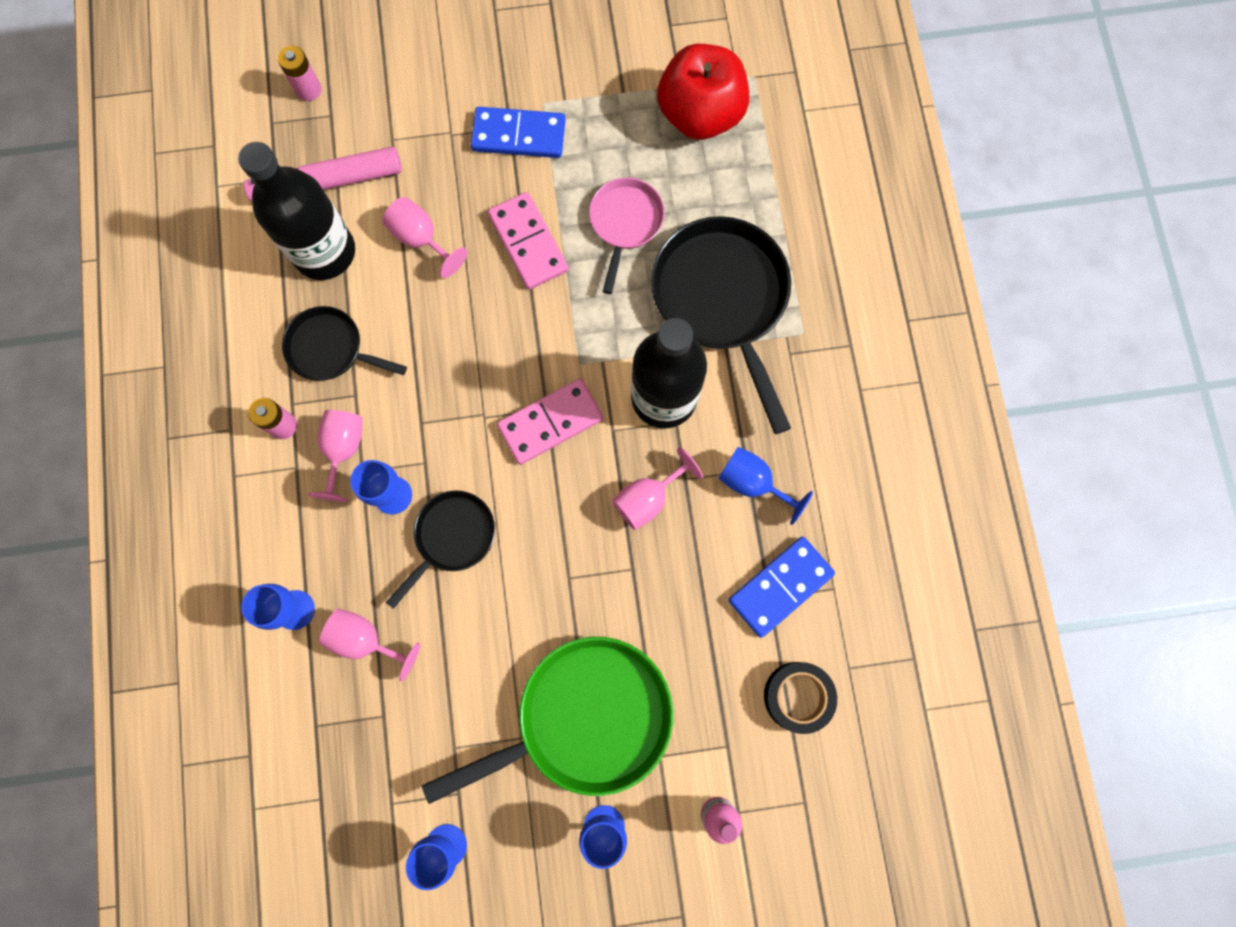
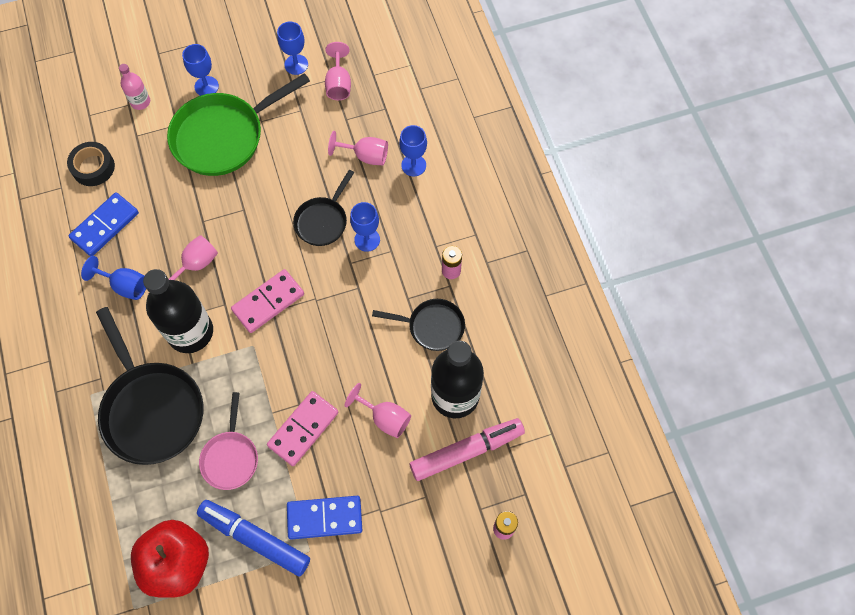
camera: 170 degrees right, 10 degrees down
pink goblet [308,410,363,502] -> pink goblet moved to [325,42,351,100]
pink domino [488,192,568,290] -> pink domino turned 75 degrees clockwise [267,391,339,466]
none -> blue marker [197,500,310,576]

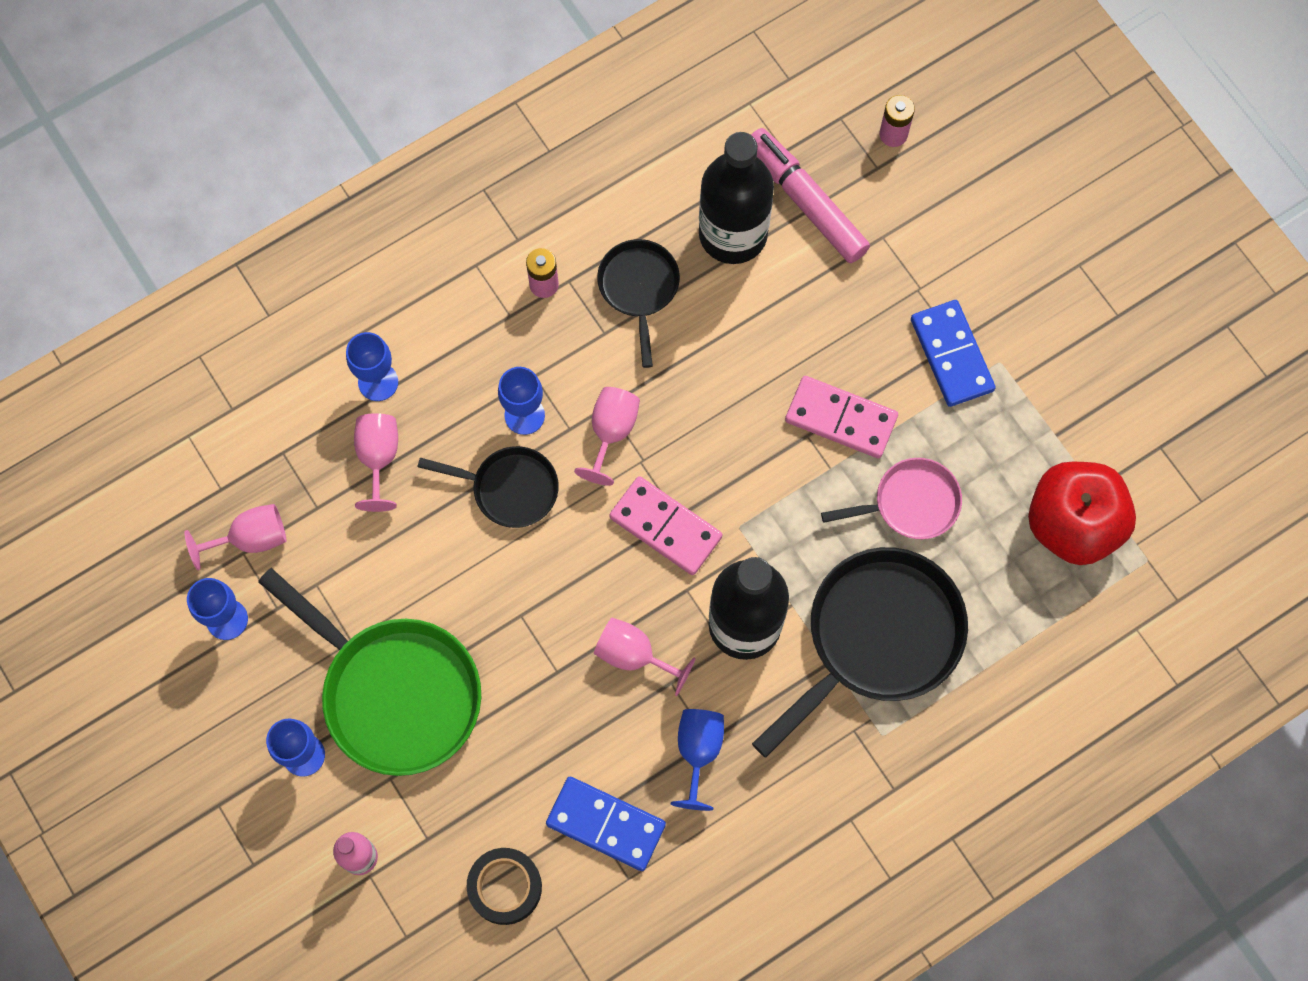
camera: 105 degrees left, 5 degrees up
blue marker [197,500,310,576] -> none
pink goblet [345,383,411,438] -> pink goblet moved to [574,387,640,486]

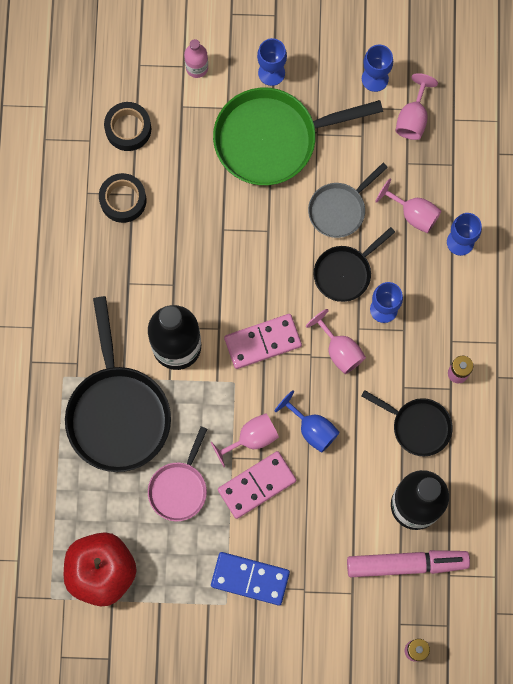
camera: 125 degrees right, 5 degrees up
blue domino [546,777,666,871] -> black tape [99,173,146,223]
pink goblet [594,618,696,696] -> pink goblet moved to [211,413,279,467]
blue goblet [670,709,724,811] -> blue goblet moved to [275,390,340,453]
none -> grey pan [308,163,388,238]

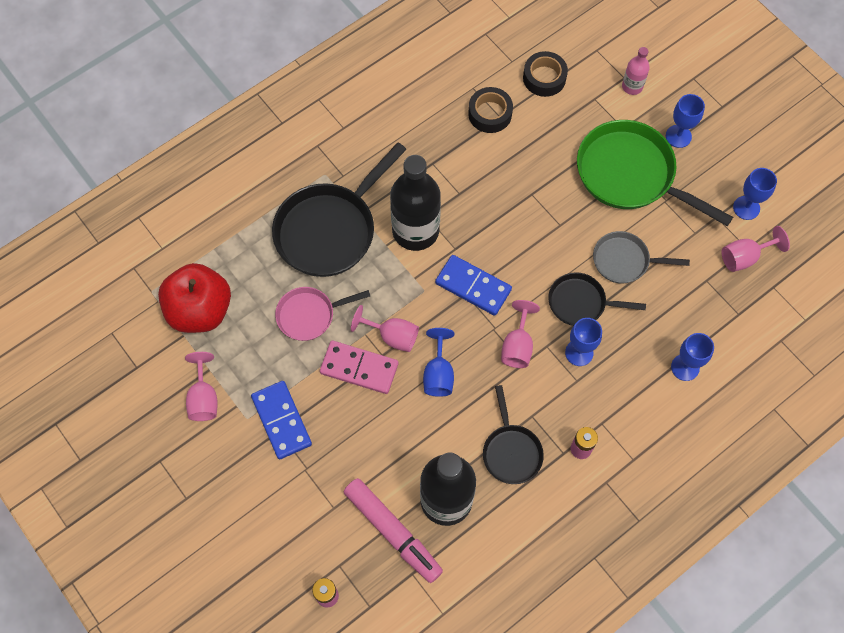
camera: 50 degrees right, 10 degrees down
pink domino [224,314,302,369] -> blue domino [435,255,512,316]
pink goblet [375,179,442,233] -> pink goblet moved to [185,352,218,421]

